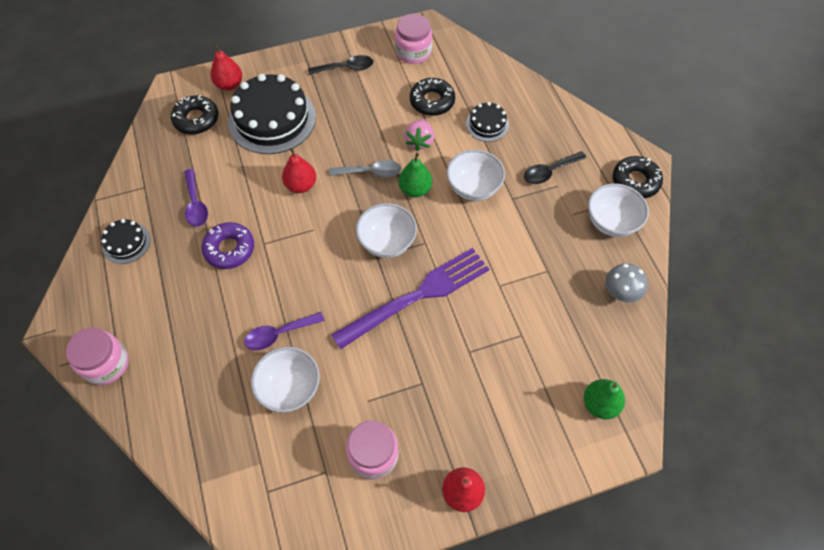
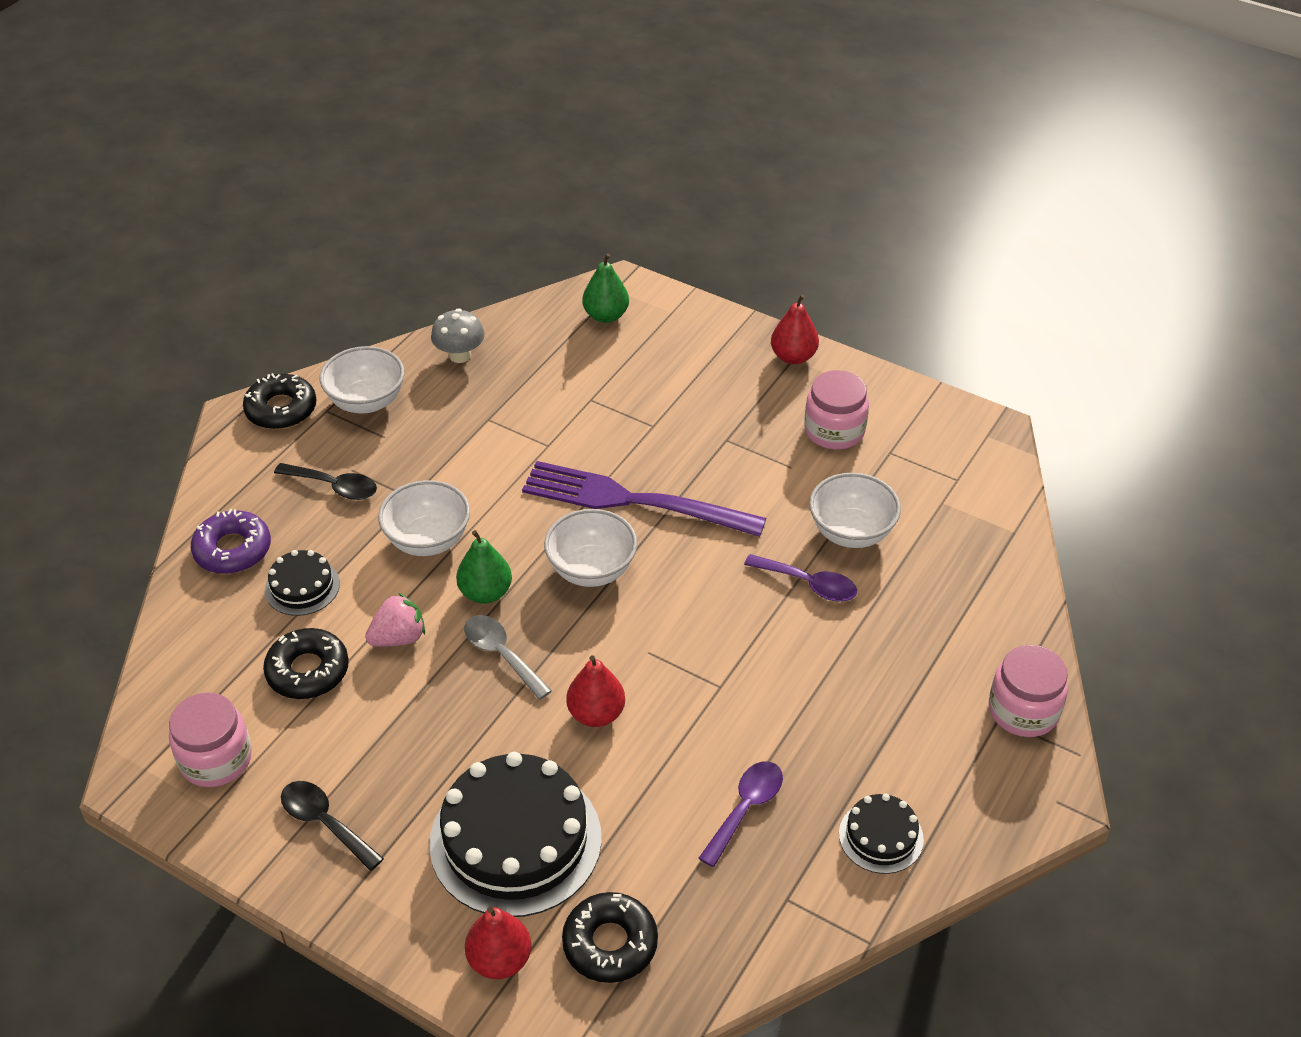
camera: 130 degrees left, 15 degrees down
purple donut [201,222,254,269] -> purple donut moved to [191,509,271,574]

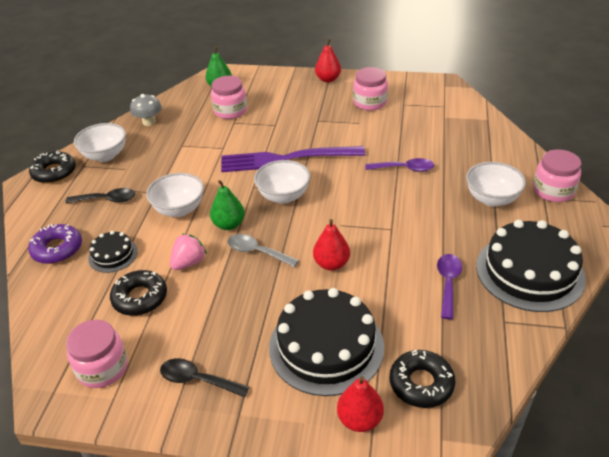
camera: 20 degrees left, 5 degrees down
white bowl [809,473,901,548] -> white bowl moved to [466,162,526,207]
black cake [839,793,924,874] -> black cake [476,220,586,312], size x2.03
none -> pink jar [211,76,247,119]

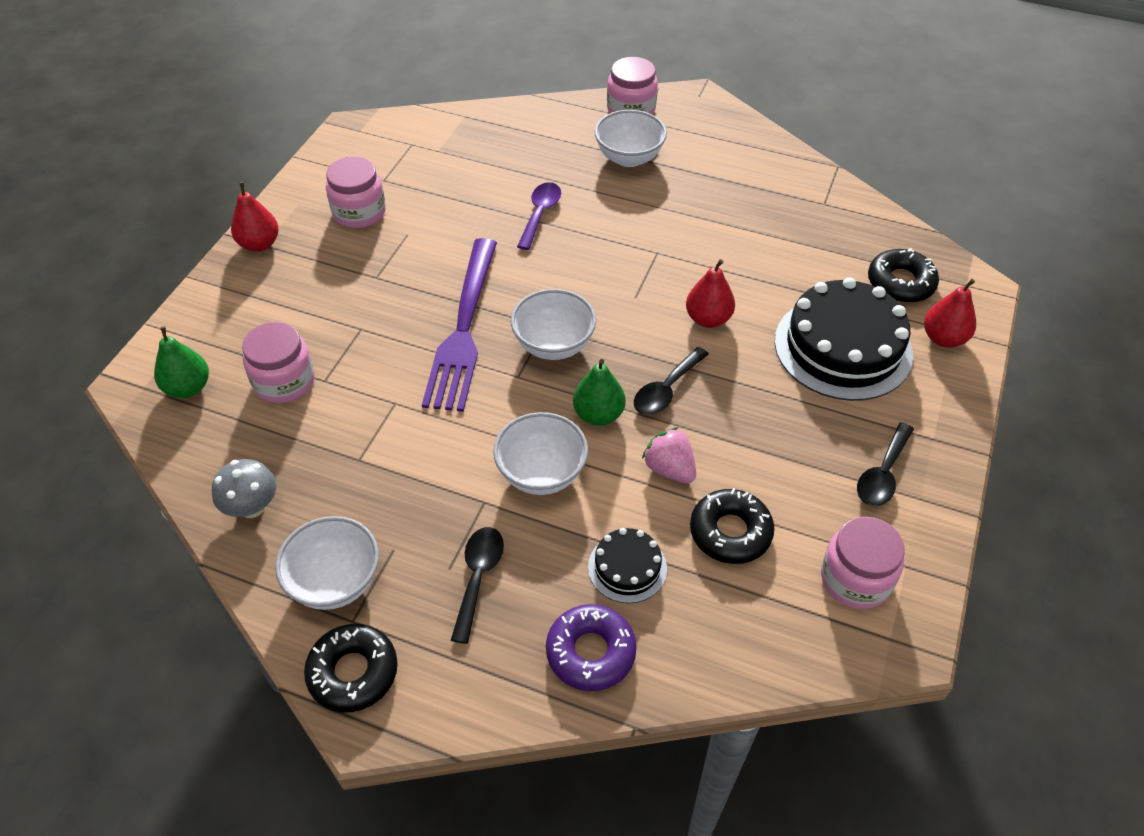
camera: 80 degrees left, 10 degrees up
grey spoon [227,234,299,267] -> black spoon [634,347,709,415]
purple spoon [437,254,462,319] -> none
black cake [476,220,586,312] -> none

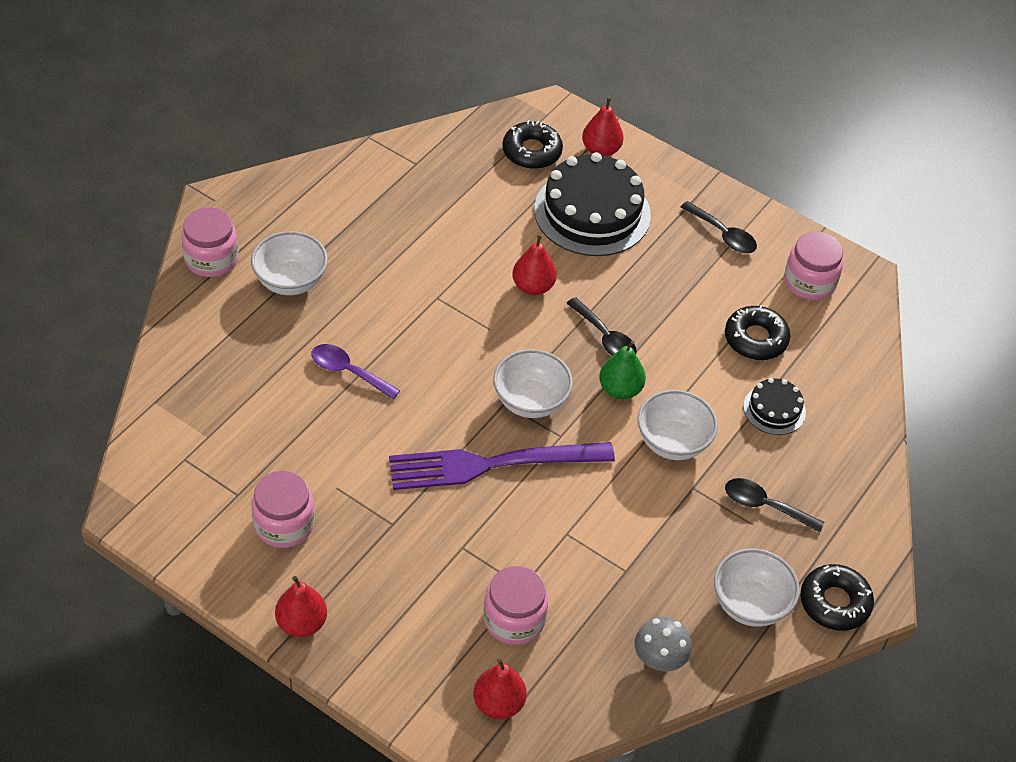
camera: 80 degrees left, 0 degrees up
green pear [154,326,209,398] -> red pear [474,659,527,719]
purple fork [422,238,497,412] -> purple fork turned 150 degrees clockwise [389,442,615,490]
purple donut [546,604,637,691] -> none
pink strawberry [642,427,696,484] -> none

